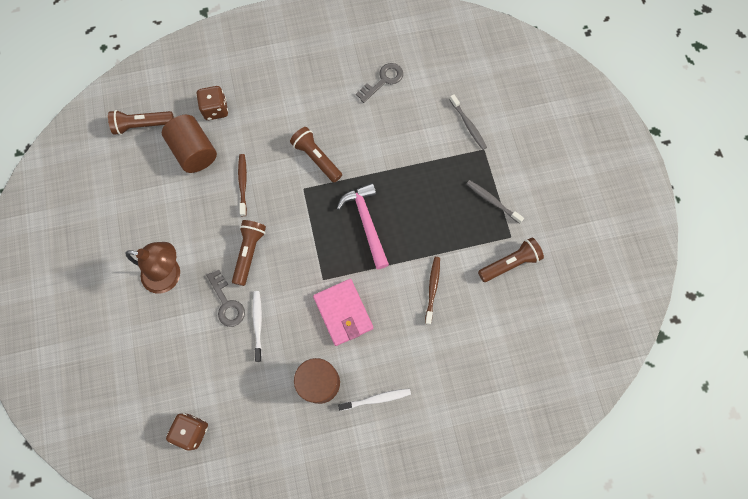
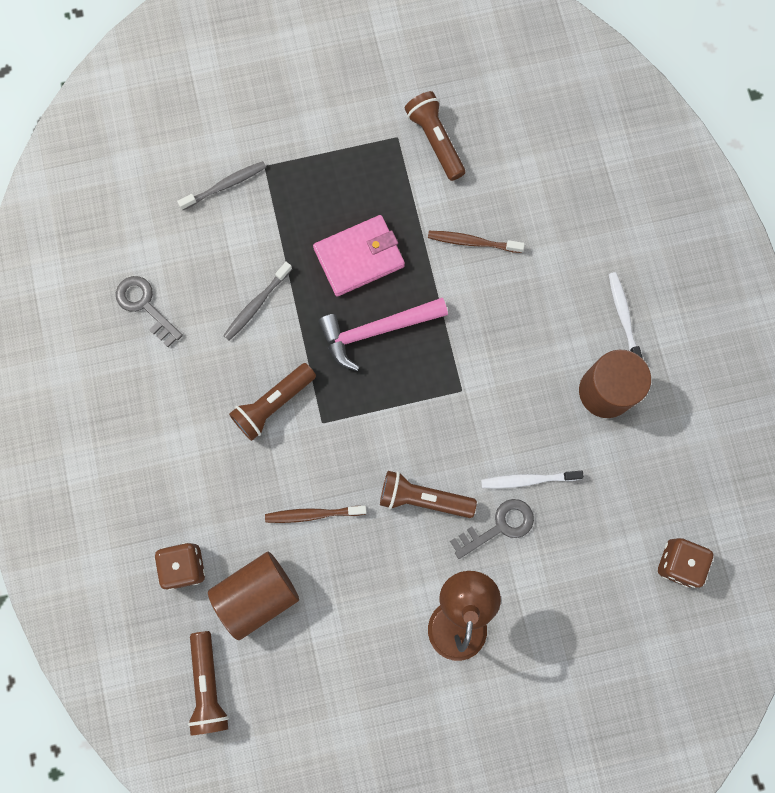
camera: 90 degrees left, 5 degrees up
pink wallet [313,279,373,346] -> pink wallet moved to [313,215,405,296]
grey toothbrush [466,180,524,224] -> grey toothbrush moved to [223,262,292,341]

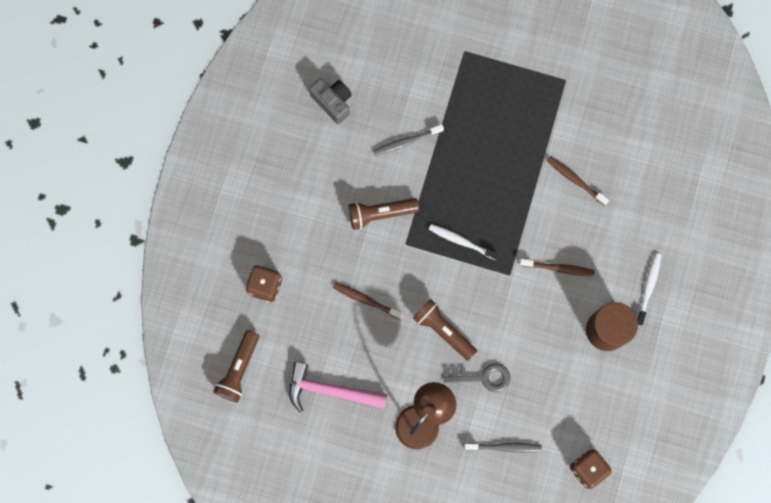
camera: 30 degrees right, 0 degrees up
grey key [116,276,183,347] -> grey camera [309,78,352,124]
grey toothbrush [177,161,266,210] -> grey toothbrush moved to [464,443,542,453]
brown cylinder [208,552,299,640] -> none
pink wallet [313,215,405,296] -> none
pink hammer [318,298,448,371] -> pink hammer moved to [289,362,387,412]
brown flashlight [405,91,465,181] -> none
white toothbrush [481,471,584,489] -> white toothbrush moved to [429,224,499,260]
none -> brown toothbrush [519,259,595,276]

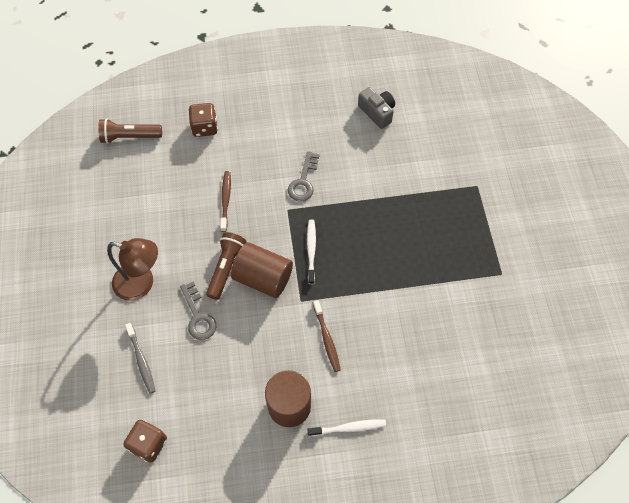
camera: 65 degrees right, 15 degrees down
pink hammer [289,362,387,412] -> none
grey camera [309,78,352,124] -> grey camera turned 60 degrees counterclockwise [358,87,395,129]
brown flashlight [348,198,419,230] -> grey key [288,151,320,201]
grey toothbrush [373,124,444,156] -> none
brown toothbrush [546,156,609,206] -> none
none -> brown cylinder [231,242,293,298]

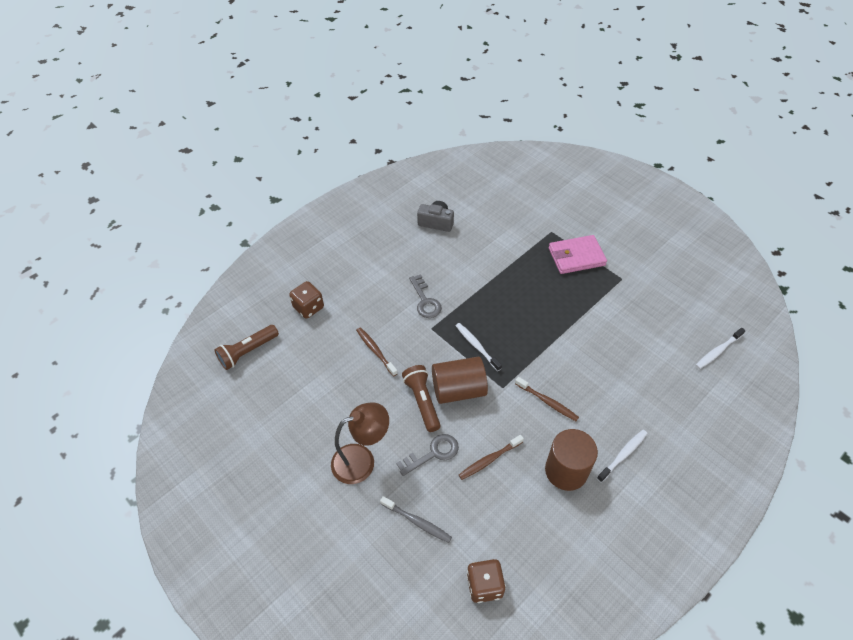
camera: 35 degrees left, 10 degrees down
grey key [180,282,216,340] -> grey key turned 60 degrees counterclockwise [396,434,459,476]
none -> brown toothbrush [459,435,524,480]
none -> pink wallet [549,235,607,274]
none -> white toothbrush [695,328,746,369]

